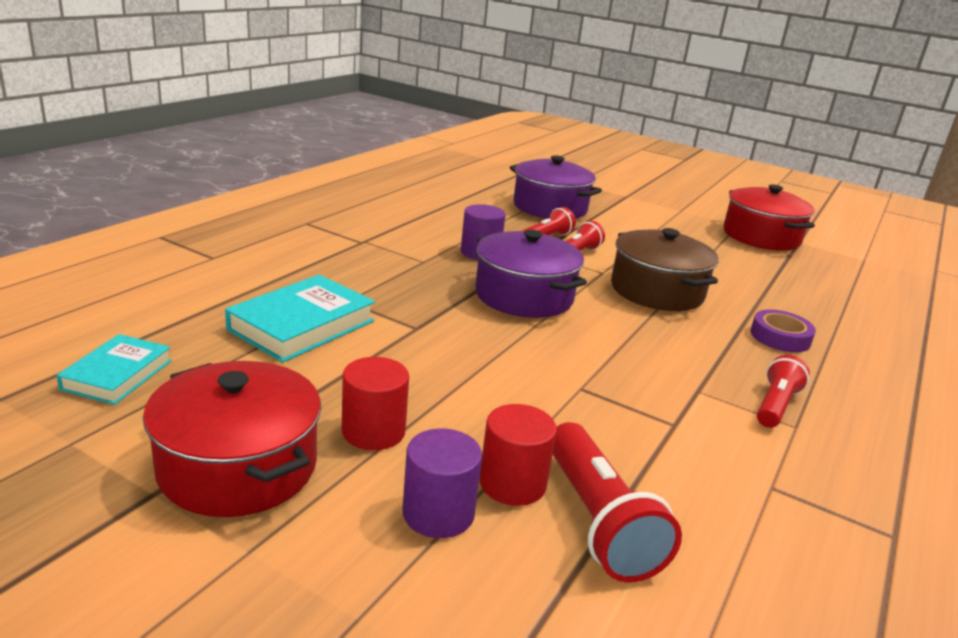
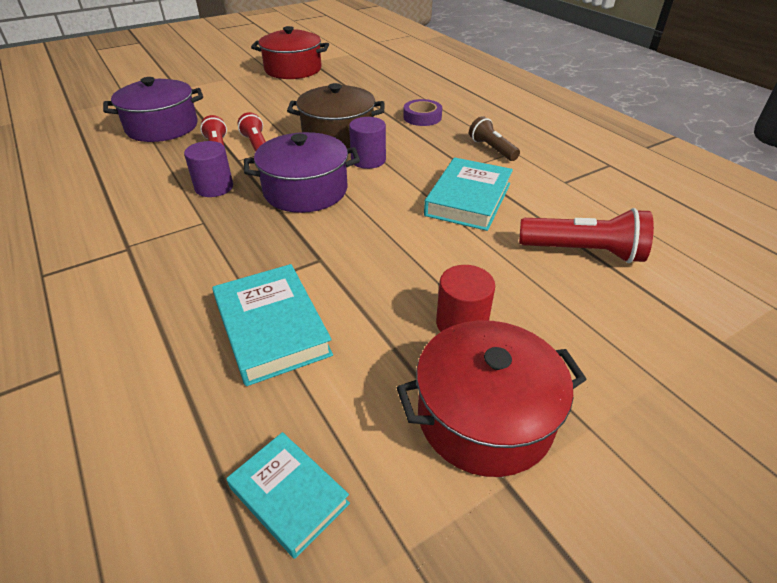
camera: 60 degrees left, 15 degrees up
purple cylinder [402,429,482,538] -> purple cylinder moved to [349,117,386,169]
red cylinder [479,404,557,506] -> none
red flashlight [757,355,810,428] -> brown flashlight [469,116,520,161]
none -> turquoise book [424,157,513,231]

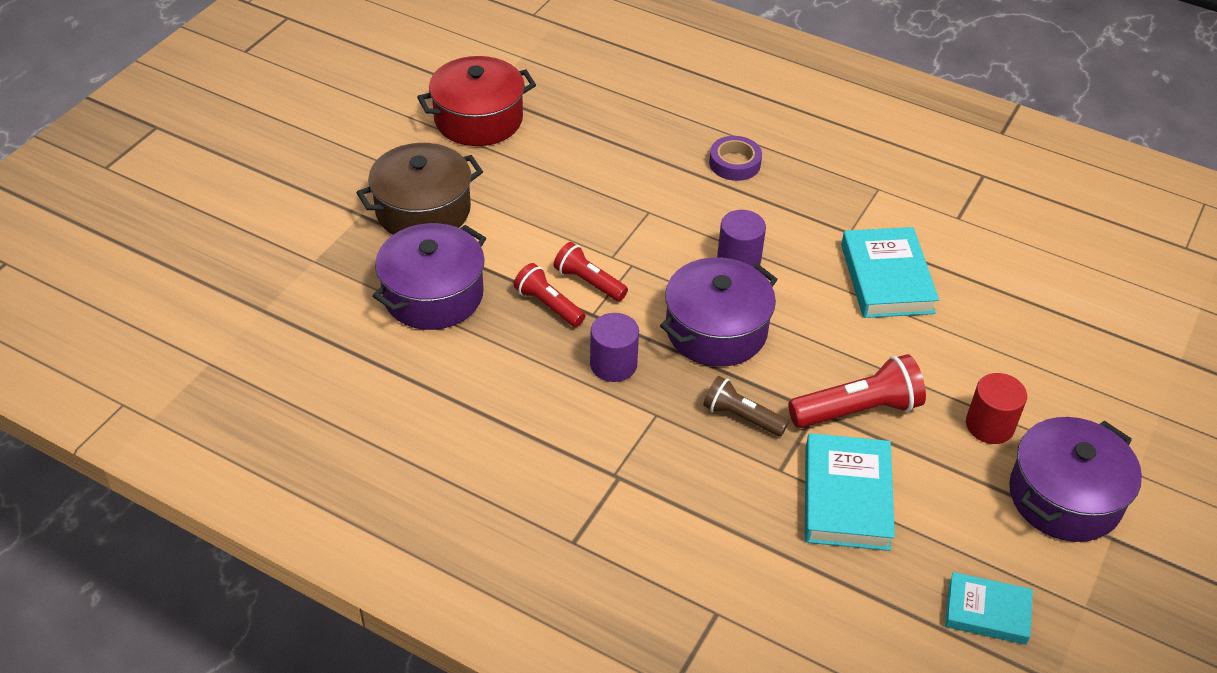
camera: 30 degrees left, 5 degrees up
turquoise book [212,264,333,386] -> turquoise book turned 60 degrees clockwise [805,433,895,551]
brown pot [287,83,385,148] -> brown pot moved to [356,143,483,235]
red pot [397,320,587,477] -> purple pot [1009,417,1142,542]
brown flashlight [469,116,520,161] -> brown flashlight moved to [703,376,789,436]
red flashlight [519,208,654,263] -> red flashlight moved to [788,354,926,428]

